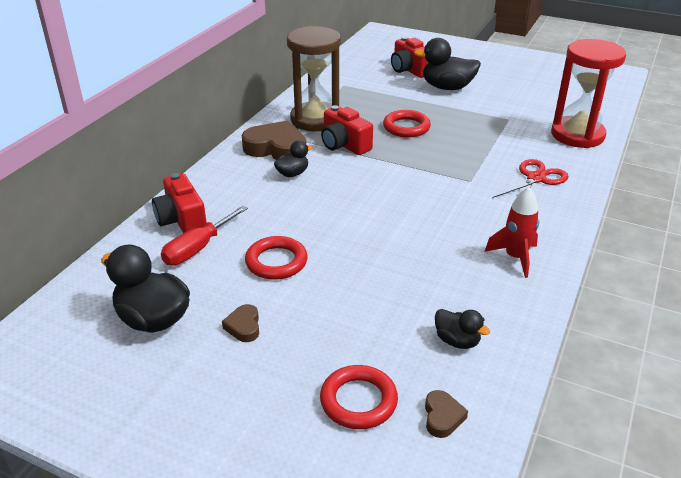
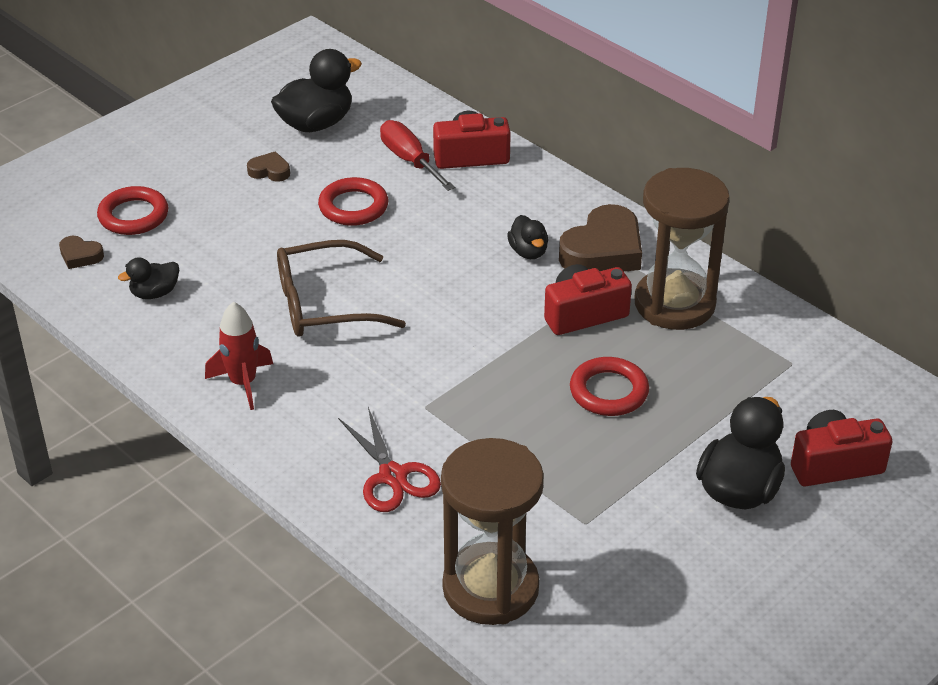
camera: 110 degrees right, 5 degrees up
red hourglass [551,39,626,148] -> brown hourglass [441,438,544,625]
none -> brown glasses [277,240,406,337]

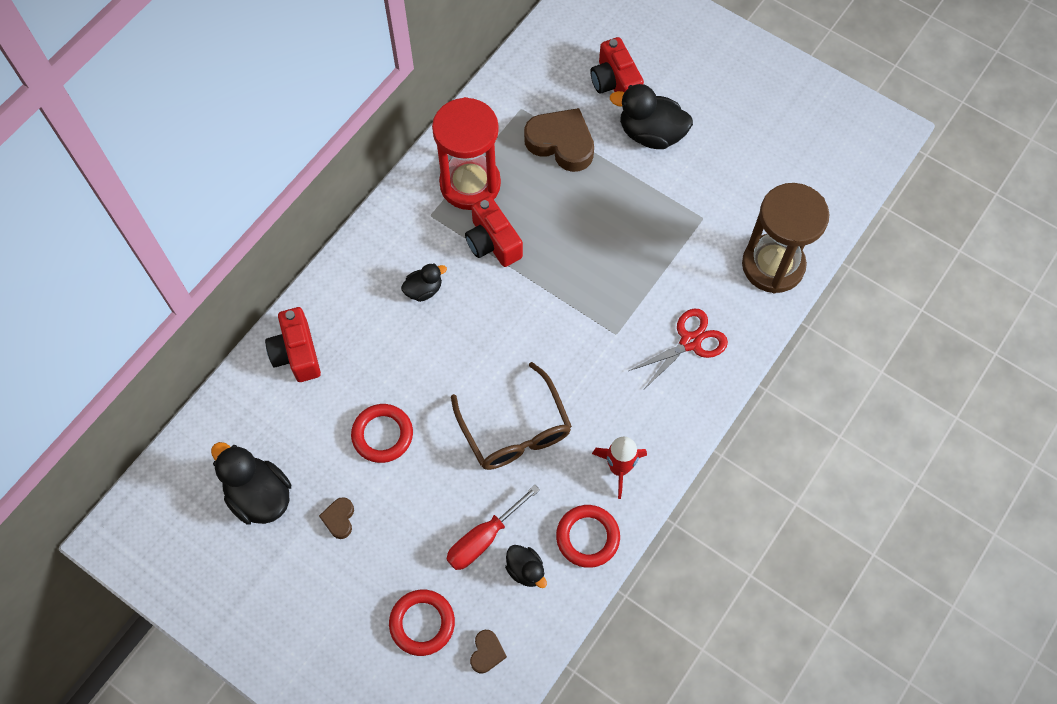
camera: 100 degrees left, 25 degrees up
red screwdriver [380,120,455,191] -> red screwdriver moved to [446,485,540,570]
brown heart [559,204,642,272] -> brown heart moved to [524,108,594,172]
red ring [570,357,649,416] -> red ring moved to [556,505,620,568]
brown hourglass [634,168,730,330] -> red hourglass [432,97,501,210]

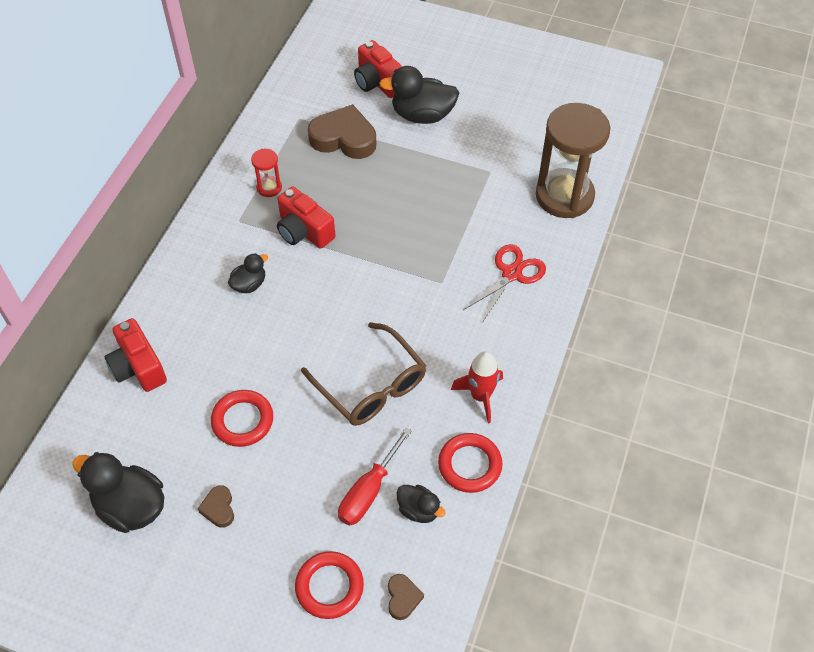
camera: 15 degrees left, 10 degrees down
red hourglass [432,97,501,210] -> red hourglass [251,149,282,197], size x0.44

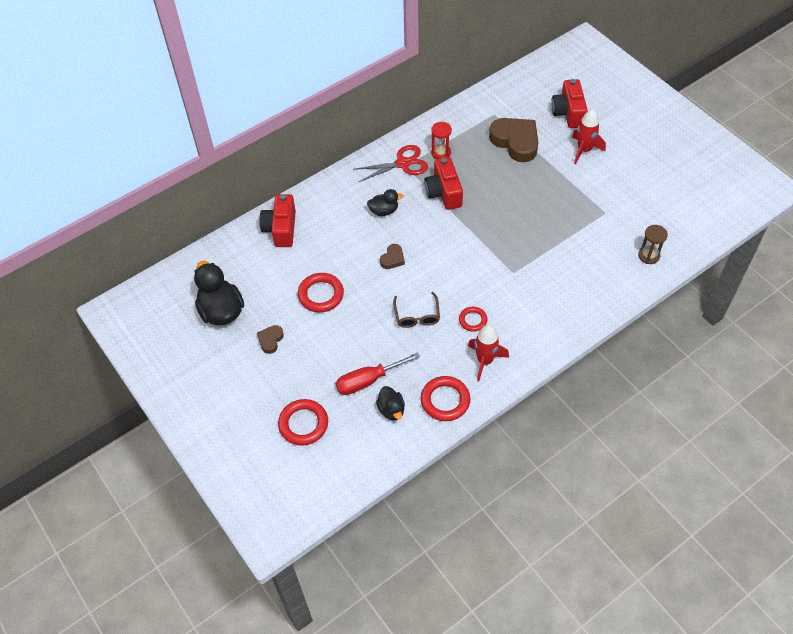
camera: 35 degrees right, 0 degrees up
brown glasses [301,322,426,426] -> brown glasses [393,292,440,328], size x0.57
black duck [379,66,459,124] -> red rocket [572,109,606,165]
brown heart [388,574,424,620] -> brown heart moved to [380,244,405,269]
red scissors [463,244,546,323] -> red scissors moved to [353,145,428,182]
brown hourglass [536,103,611,218] -> brown hourglass [638,225,668,264], size x0.44
none -> red ring [459,307,487,332]

